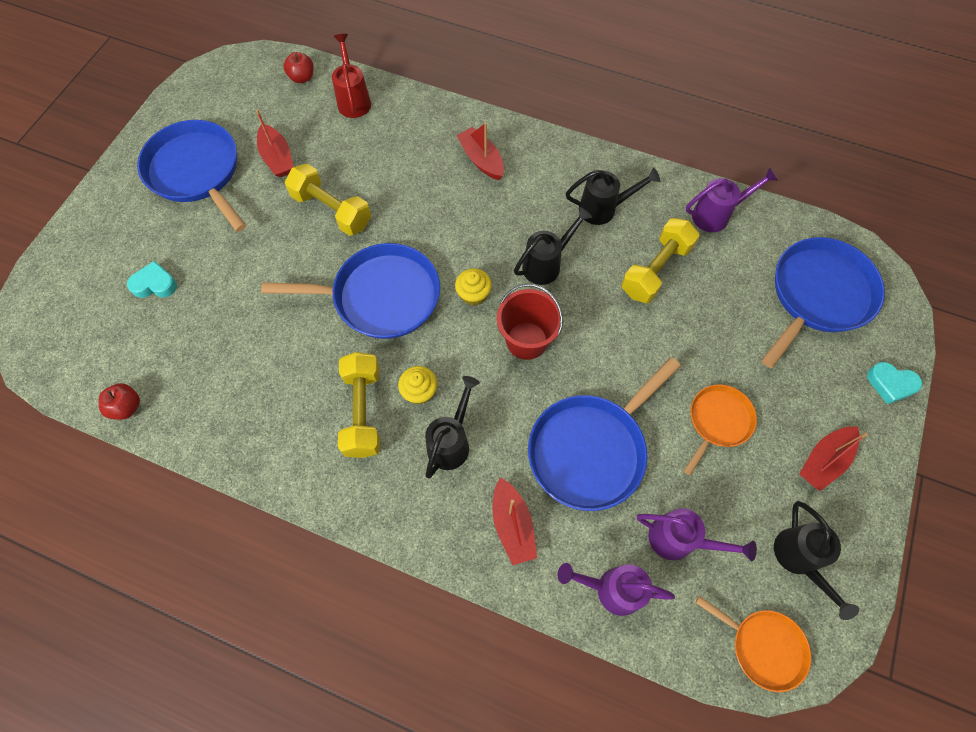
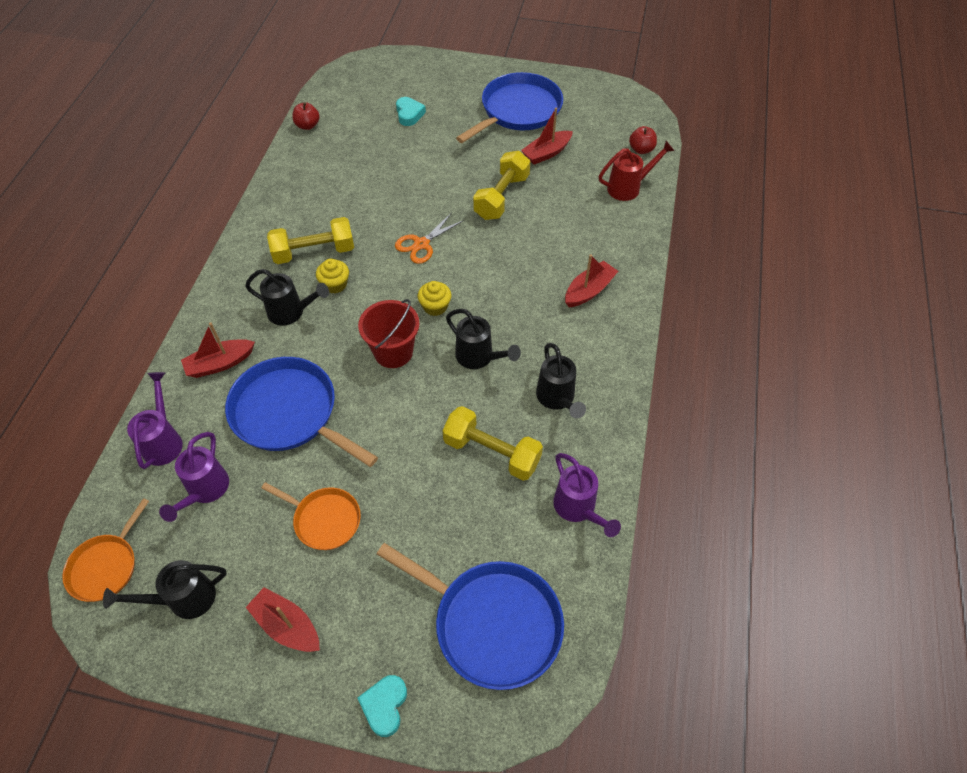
camera: 80 degrees right, 10 degrees down
blue pan [261,243,440,339] -> orange scissors [395,212,464,264]

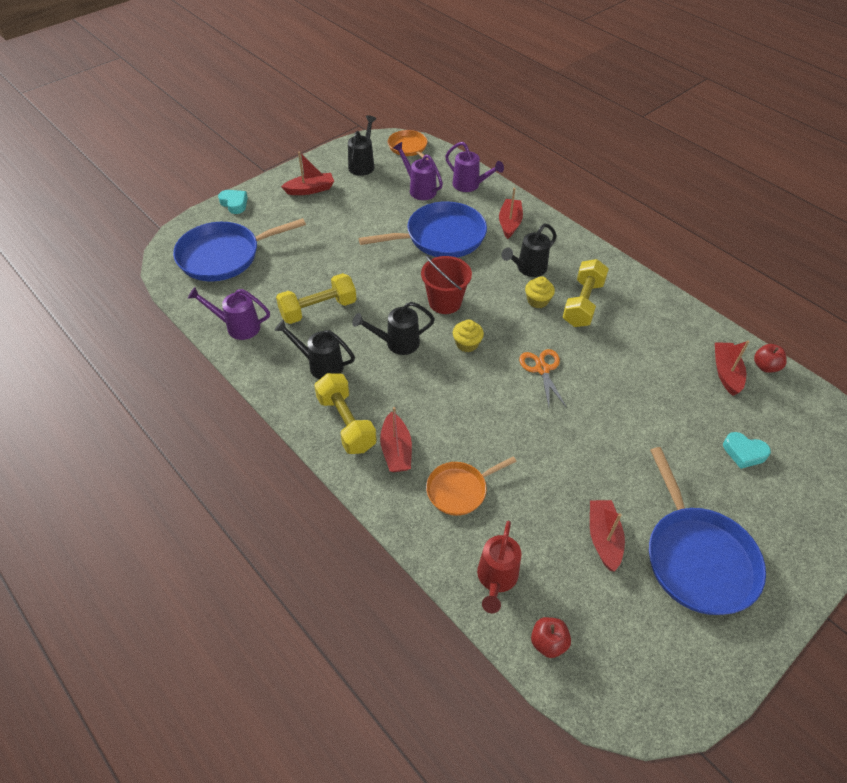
camera: 125 degrees right, 5 degrees down
orange pan [261,482,361,550] -> orange pan moved to [426,456,517,516]
yellow dumbbell [473,151,530,220] -> yellow dumbbell moved to [314,373,377,454]
none -> red boat [715,340,750,396]

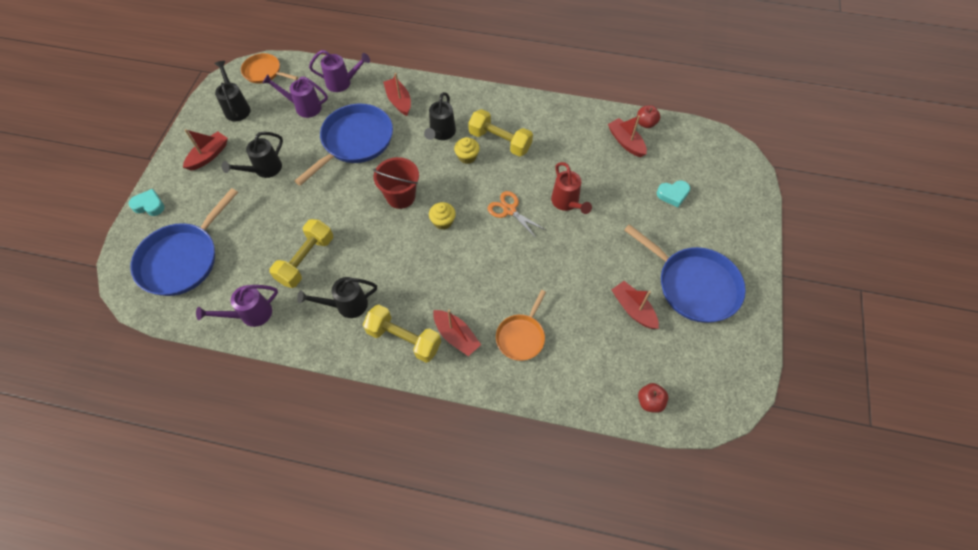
camera: 35 degrees left, 10 degrees up
black watering can [352,302,435,355] -> black watering can moved to [221,132,283,178]
red watering can [477,521,522,613] -> red watering can moved to [551,162,592,214]
yellow dumbbell [563,259,609,327] -> yellow dumbbell turned 45 degrees counterclockwise [468,109,533,156]

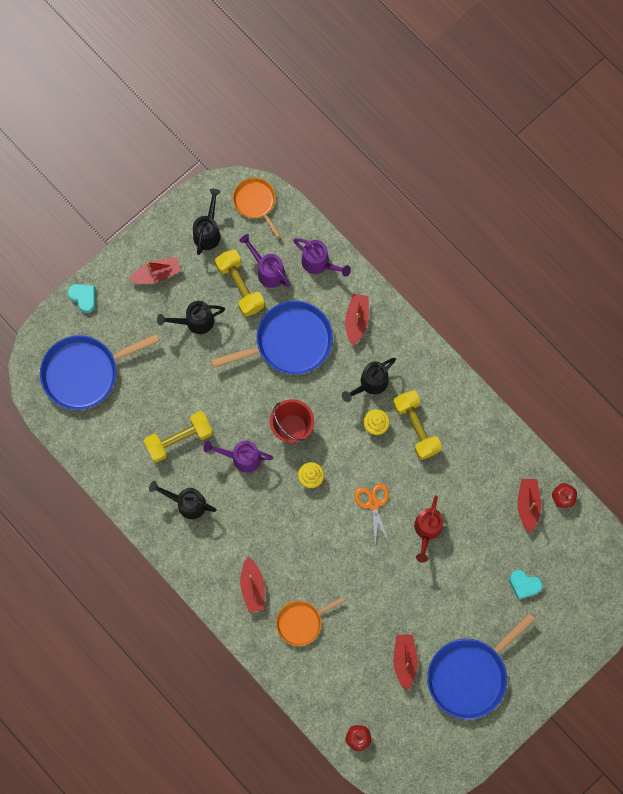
camera: 35 degrees right, 15 degrees up
purple watering can [196,285,278,327] -> purple watering can moved to [203,441,273,473]
yellow dumbbell [363,305,441,363] -> yellow dumbbell moved to [215,249,265,317]
blue pan [624,224,746,323] -> blue pan turned 60 degrees clockwise [427,613,535,719]

